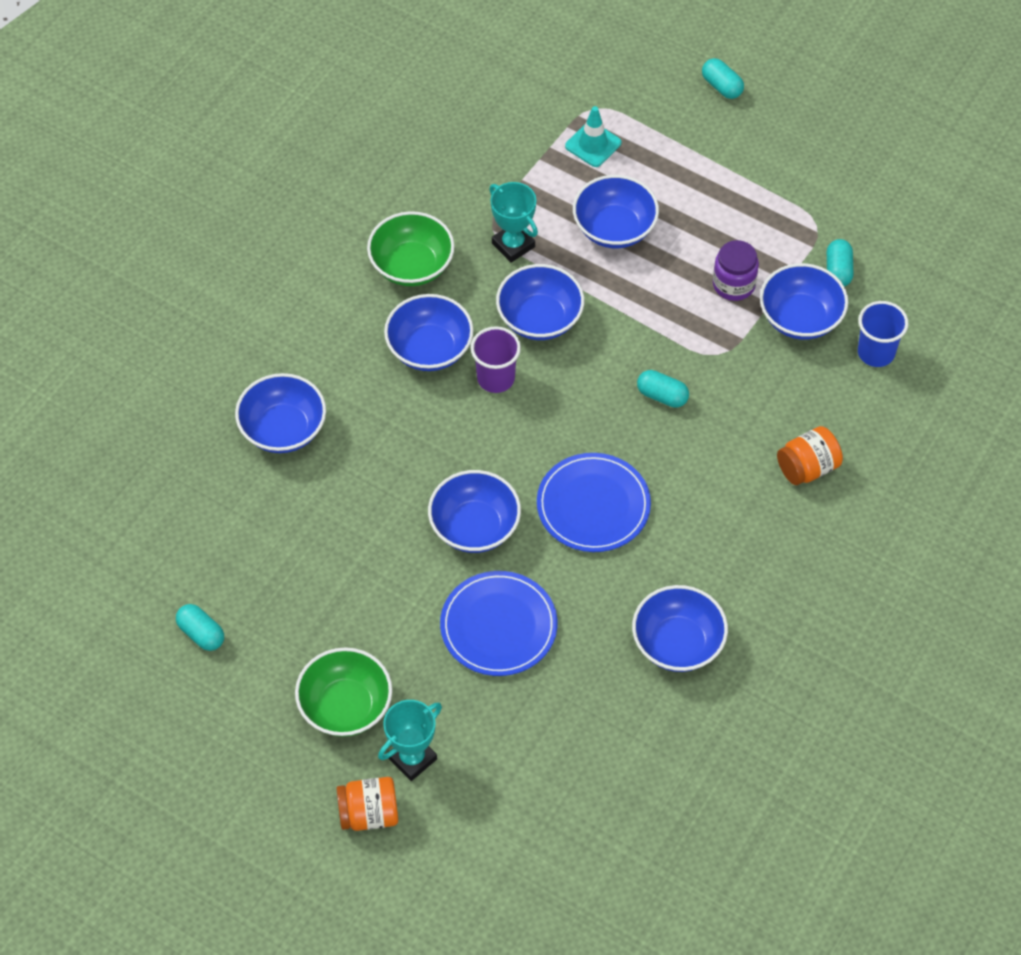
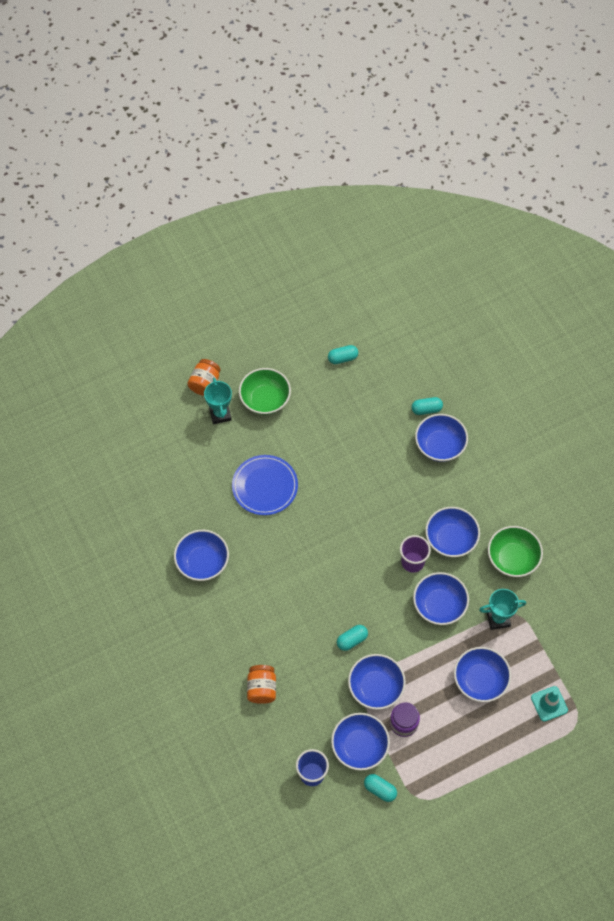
camera: 120 degrees right, 5 degrees up
blue bowl [428,470,521,553] -> blue bowl moved to [348,654,406,710]
blue plate [537,453,651,552] -> none
turquoise capsule [702,58,744,99] -> turquoise capsule moved to [411,397,443,415]

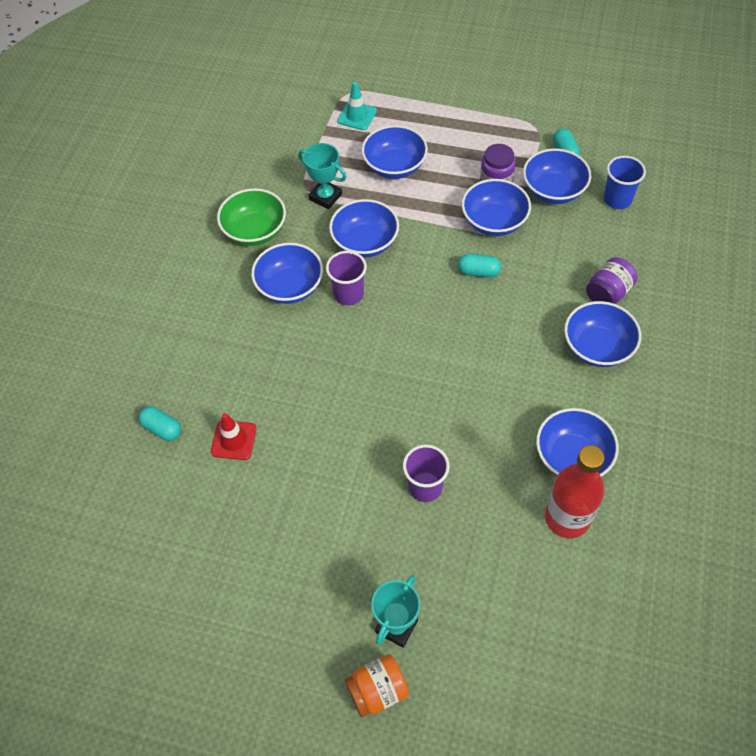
camera: 135 degrees left, 5 degrees down
blue plate [232,455,298,515] -> purple cup [403,445,450,502]
green bowl [239,368,291,415] -> none
orange jar [247,665,276,704] -> purple jar [586,257,637,304]
turquoise capsule [328,345,358,364] -> none
blue bowl [415,414,468,462] -> blue bowl moved to [564,301,641,367]
none -> red traffic cone [211,413,257,460]
none -> red bottle [545,445,605,538]

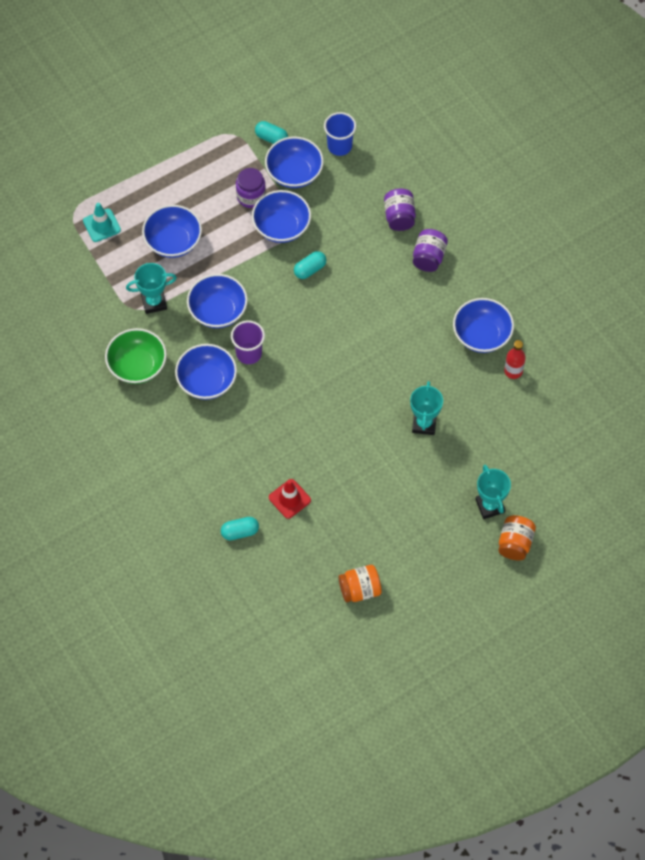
camera: 50 degrees left, 5 degrees up
purple cup [403,445,450,502] -> turquoise trophy [410,381,443,435]
red bottle [545,445,605,538] -> red bottle [504,340,526,379], size x0.55
blue bowl [564,301,641,367] -> purple jar [413,229,448,272]
none -> orange jar [338,565,382,602]

